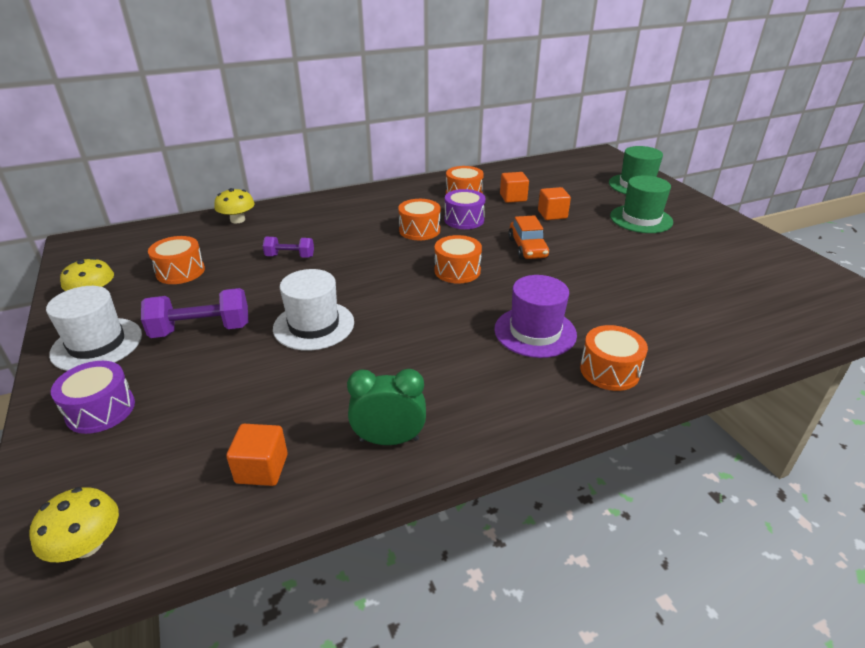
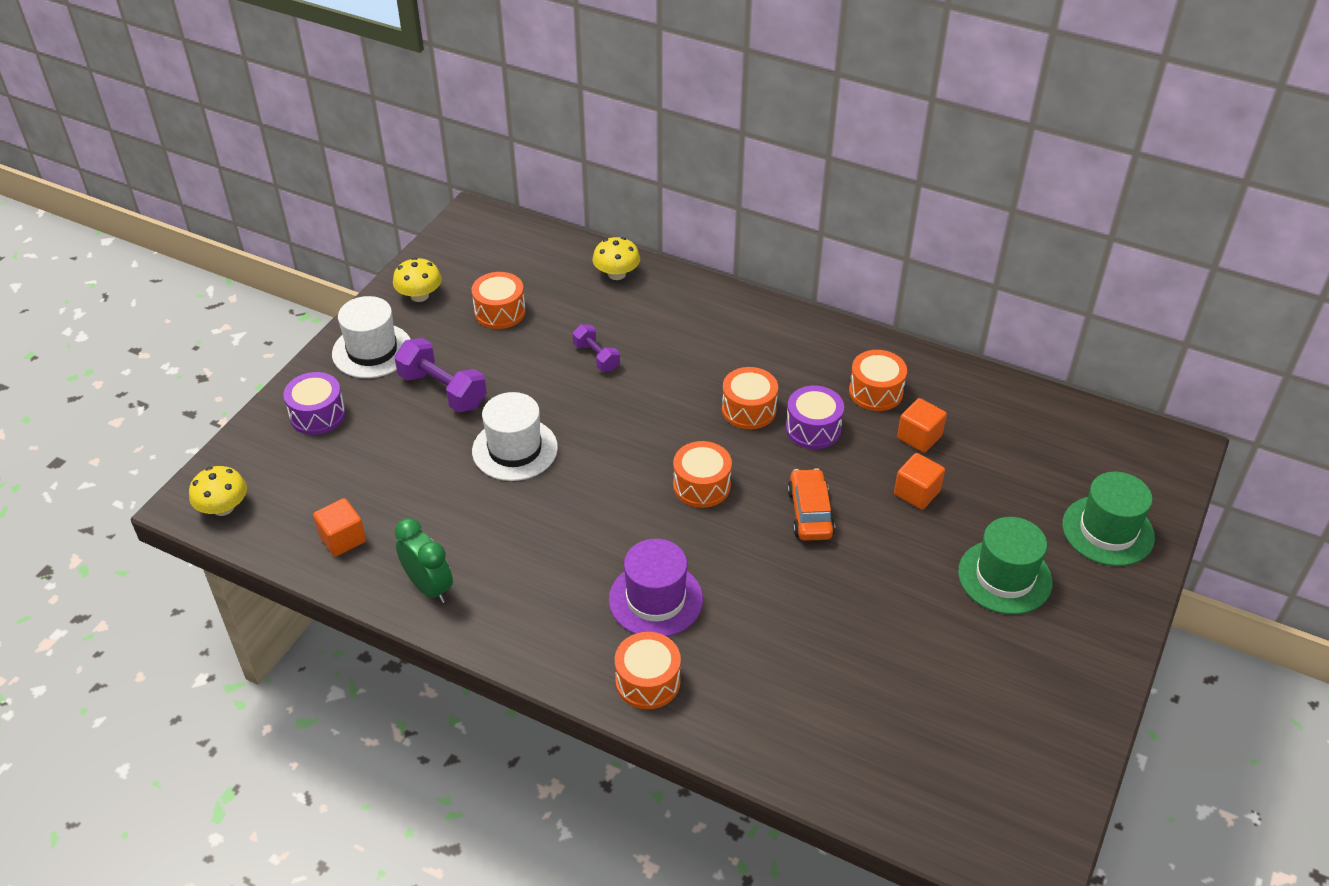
camera: 50 degrees right, 10 degrees up
orange car [508,215,550,259] -> orange car turned 135 degrees clockwise [787,468,835,541]

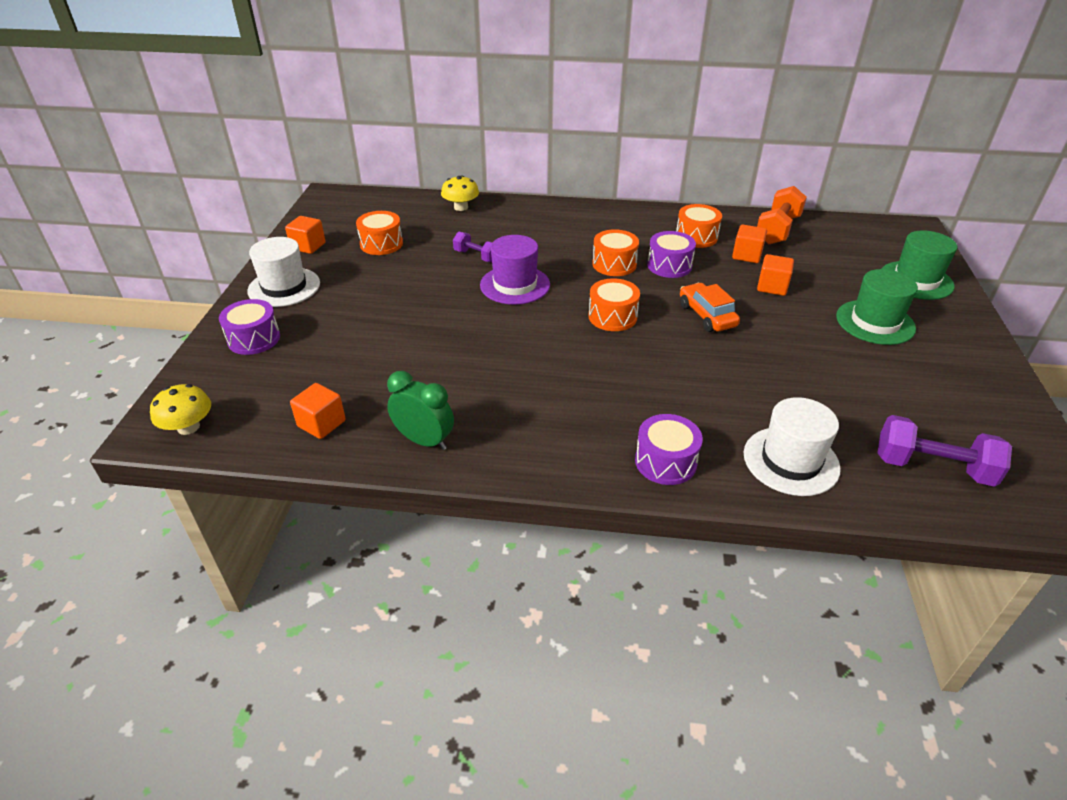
camera: 20 degrees left, 5 degrees down
yellow mushroom [393,257,442,302] -> orange cube [285,216,326,254]
purple dumbbell [394,338,487,412] -> purple dumbbell moved to [877,415,1012,487]
white hat [472,392,558,481] -> white hat moved to [744,397,841,496]
purple hat [609,539,703,637] -> purple hat moved to [480,235,550,305]
orange drum [615,632,681,709] -> purple drum [635,414,703,485]
none -> orange dumbbell [757,186,807,244]

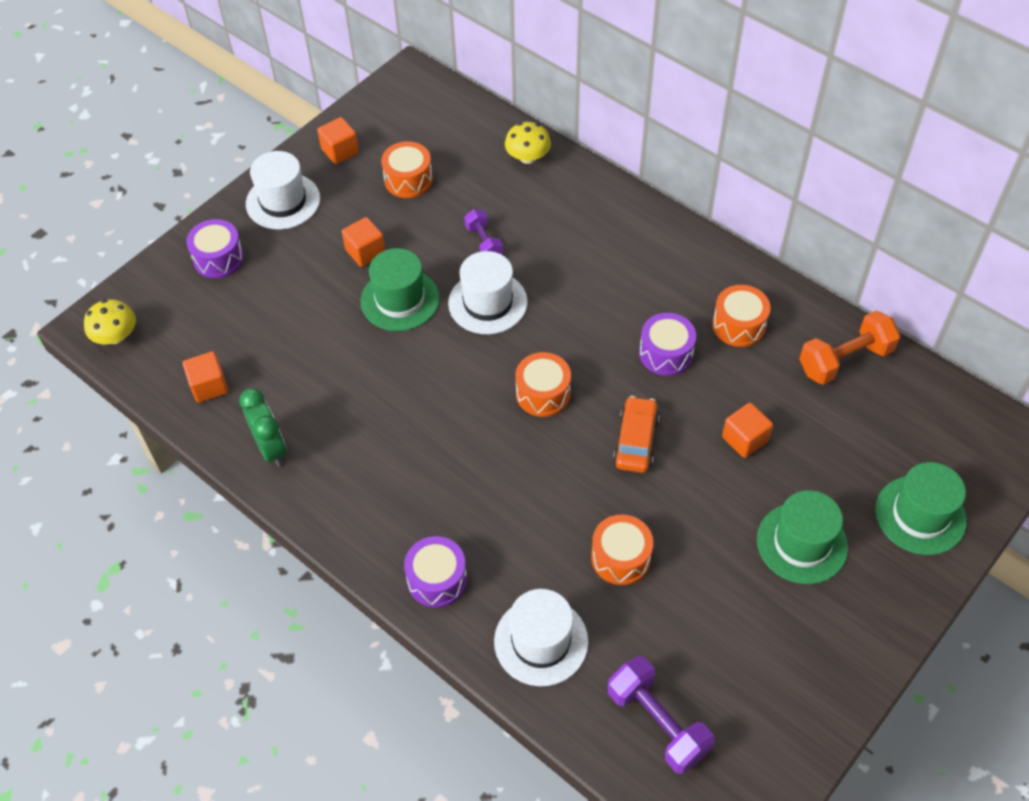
camera: 35 degrees right, 15 degrees up
purple hat [480,235,550,305] -> white hat [448,251,528,334]
orange drum [592,229,639,276] -> orange drum moved to [591,514,653,585]
orange cube [732,224,767,263] -> orange cube moved to [342,217,385,267]
none -> green hat [361,248,440,331]

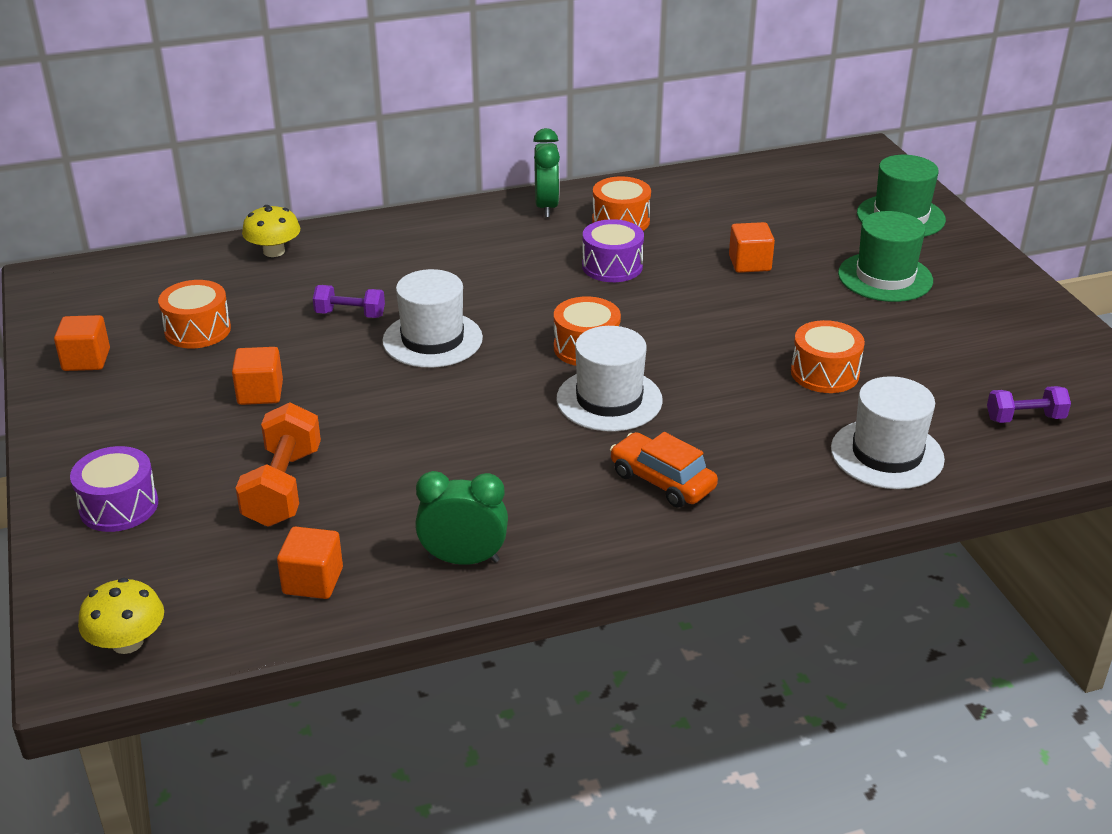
camera: 60 degrees left, 20 degrees down
white hat [246,151,320,230] -> white hat moved to [556,326,663,431]
green hat [361,248,440,331] -> none
purple drum [404,536,467,607] -> none
purple dumbbell [608,656,715,774] -> purple dumbbell [987,386,1071,423], size x0.60
orange car [613,396,659,473] -> orange car moved to [610,432,718,508]
orange dumbbell [799,311,901,385] -> orange dumbbell moved to [236,403,321,527]
none -> green clock [533,128,560,218]

